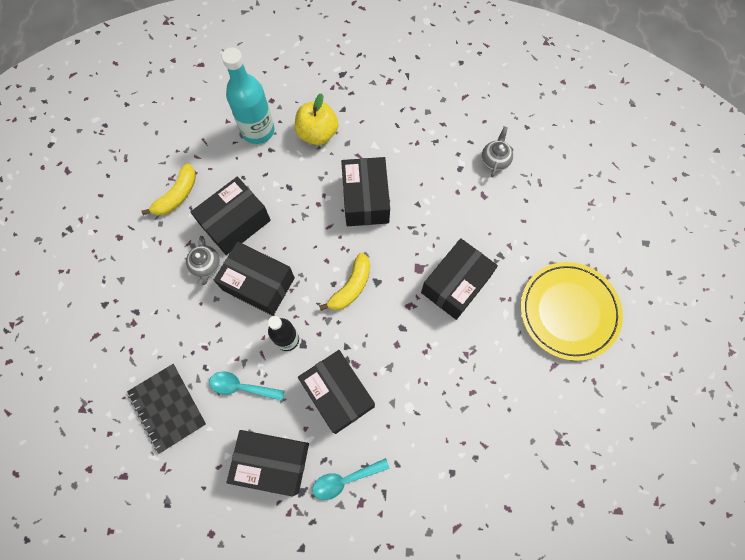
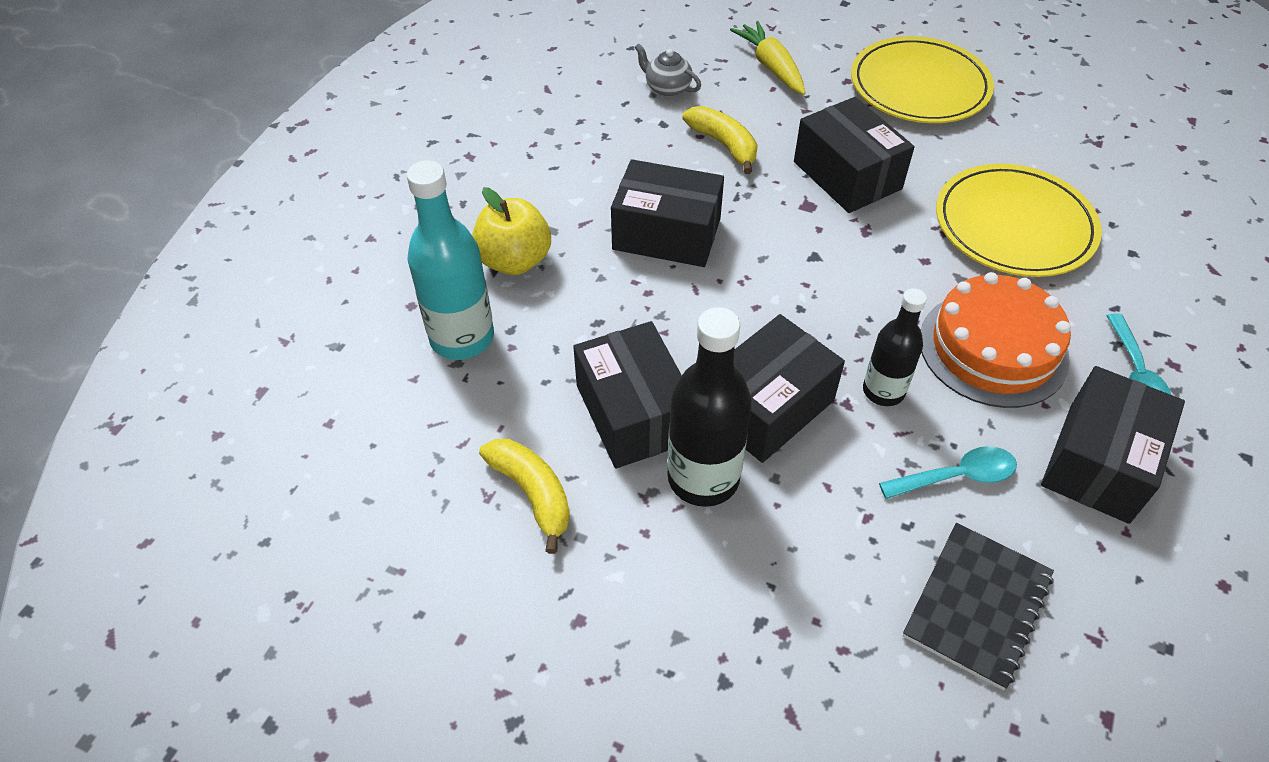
camera: 70 degrees left, 20 degrees down
black notebook [127,364,206,454] -> black notebook turned 45 degrees counterclockwise [903,523,1054,690]
grey teapot [186,236,220,286] -> black bottle [667,307,752,507]
turquoise spoon [209,371,285,401] -> turquoise spoon turned 135 degrees counterclockwise [879,446,1017,499]
black box [298,350,375,434] -> orange cake [921,272,1071,408]
yellow banana [319,253,370,311] -> yellow banana moved to [682,106,758,174]
none -> yellow carrot [730,21,806,95]
none -> yellow plate [936,164,1102,277]

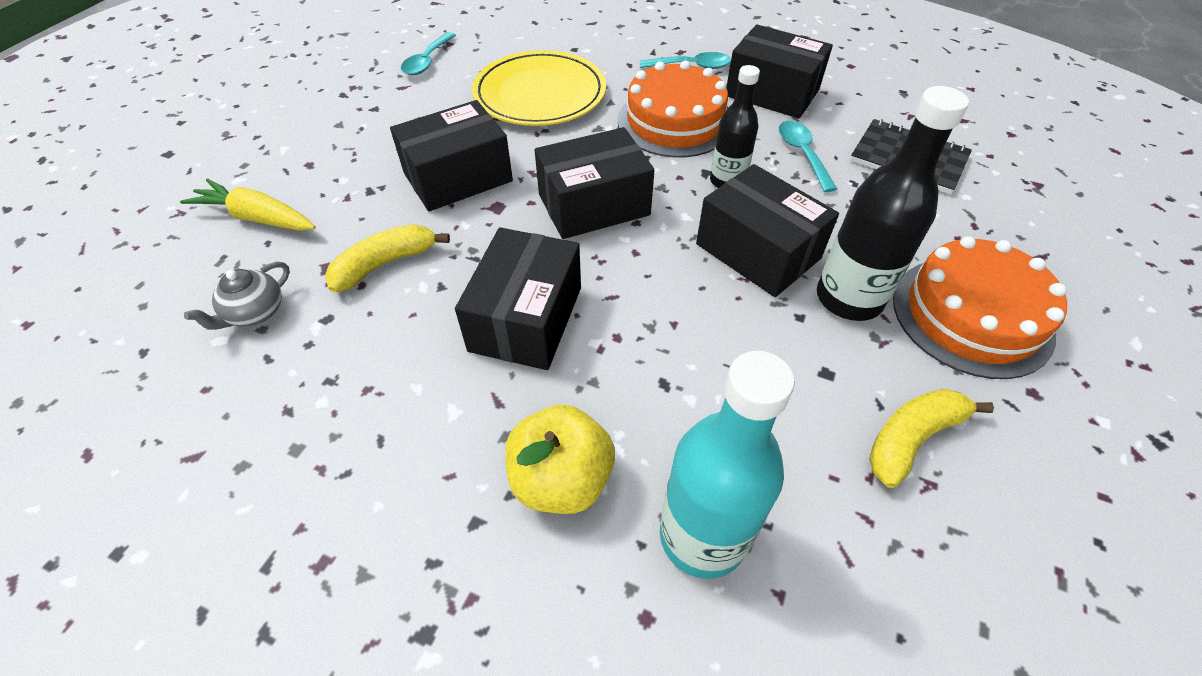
camera: 90 degrees left, 0 degrees up
black box [573,321,682,468] -> black box moved to [534,127,654,239]
yellow carrot [730,21,806,95] -> yellow carrot turned 45 degrees clockwise [180,178,316,231]
yellow plate [851,36,994,123] -> none
none -> turquoise spoon [401,32,456,75]
none -> orange cake [893,236,1067,379]

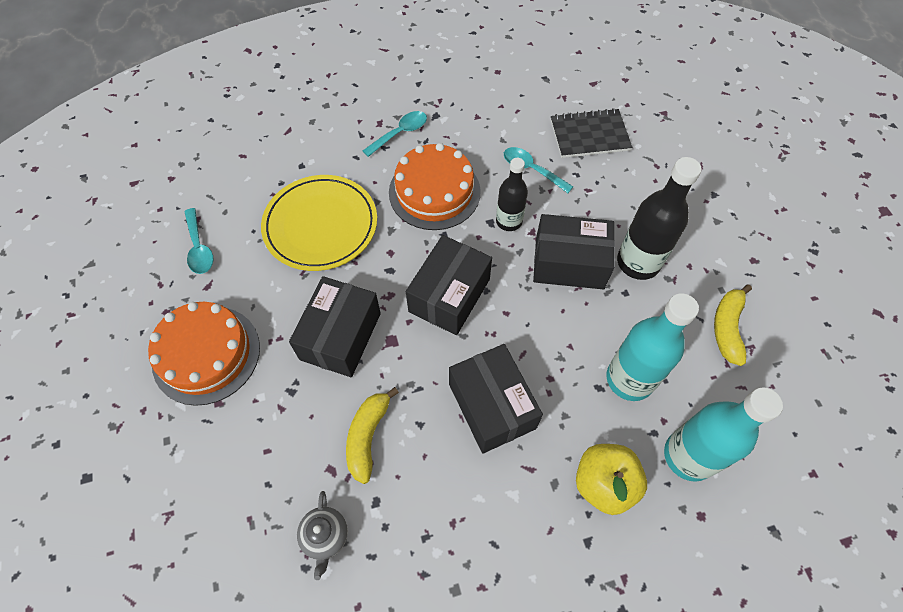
camera: 40 degrees left, 10 degrees up
yellow carrot [180,178,316,231] -> none
black box [726,24,833,119] -> none
orange cake [893,236,1067,379] -> orange cake moved to [148,302,260,406]
none -> turquoise bottle [606,293,699,401]

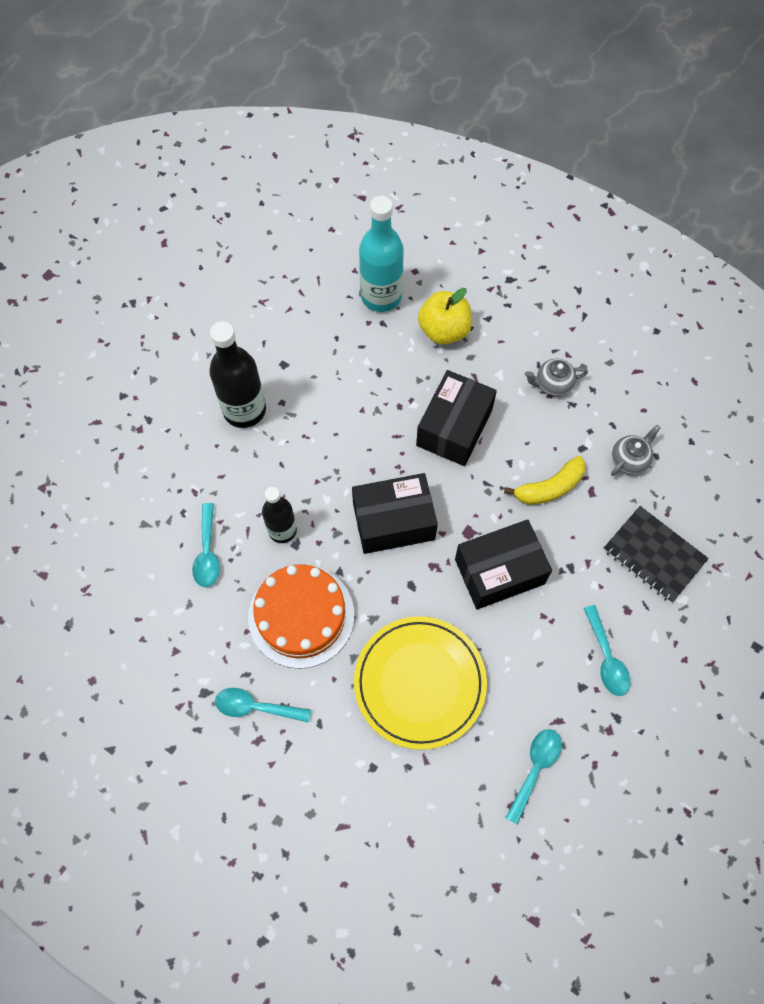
camera: 130 degrees left, 5 degrees up
orange cake [148,302,260,406] -> turquoise spoon [584,605,630,696]
black box [533,214,615,290] -> none
black notebook [551,108,632,158] -> black notebook moved to [603,506,709,603]
turquoise bottle [606,293,699,401] -> none
yellow banana [714,284,752,366] -> none
none -> grey teapot [525,359,588,396]

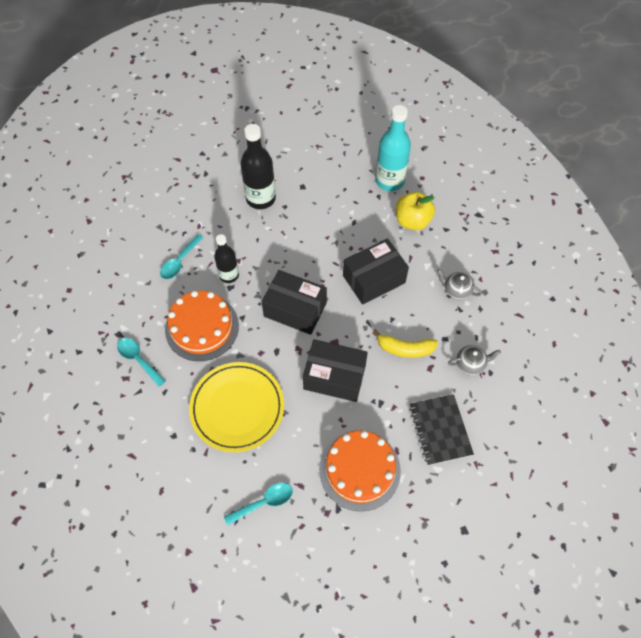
camera: 35 degrees right, 5 degrees down
turquoise spoon [584,605,630,696] -> orange cake [319,430,401,511]

